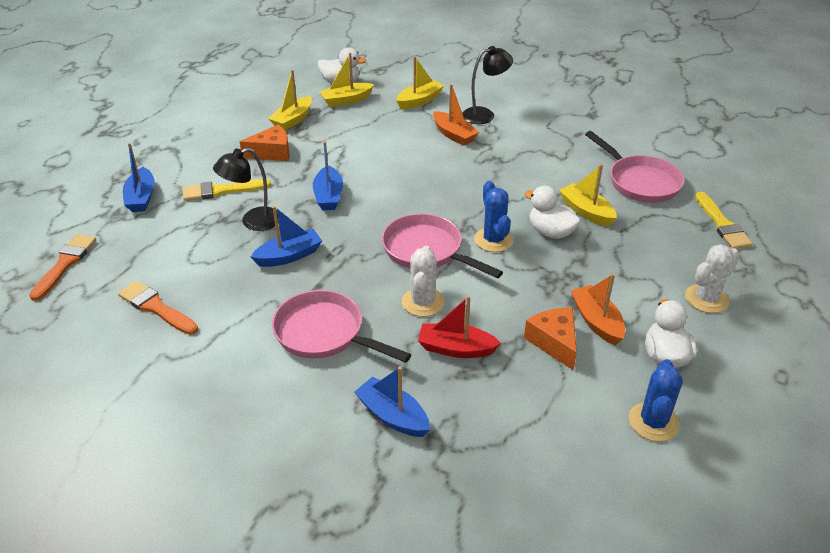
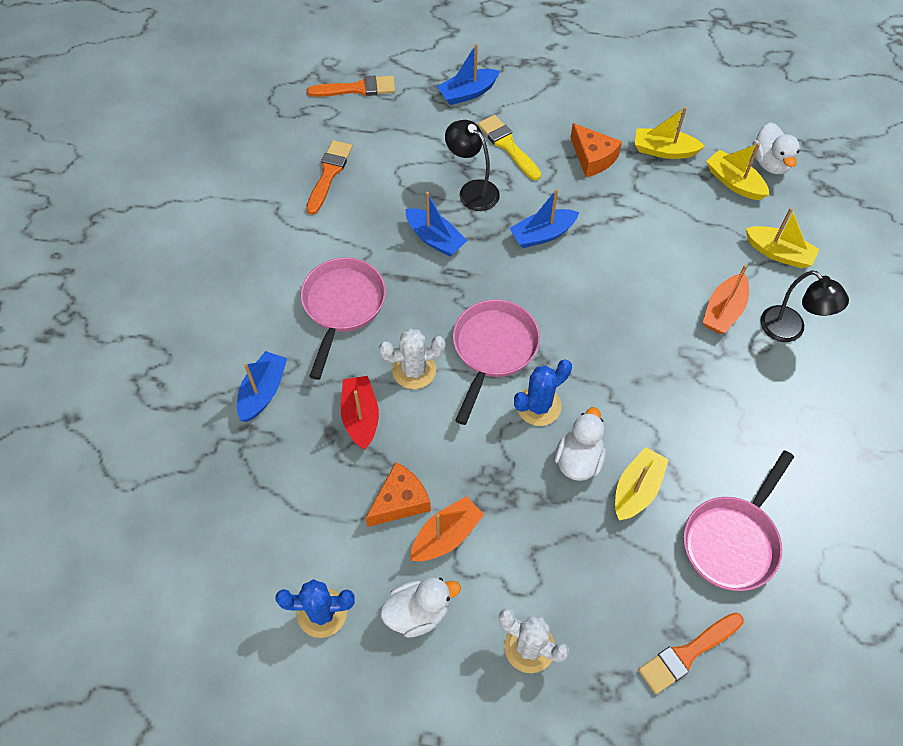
camera: 70 degrees right, 20 degrees up
yellow brush [695,192,753,249] -> orange brush [638,612,744,694]

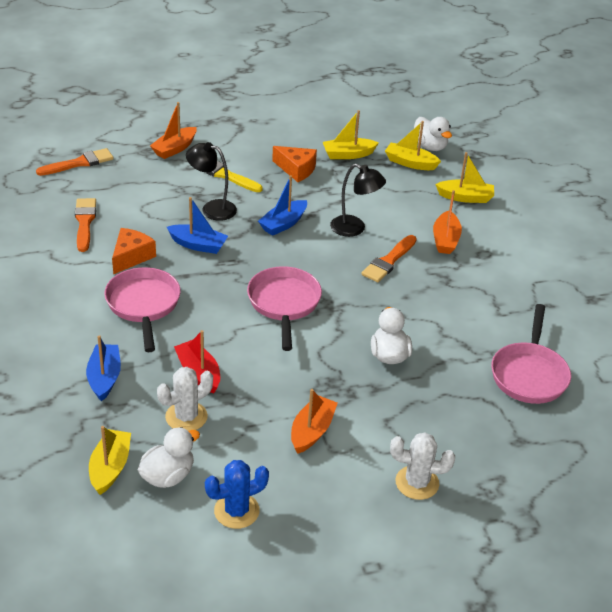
camera: 25 degrees left, 20 degrees down
orange cheese [366,462,431,527] -> orange cheese moved to [112,228,156,274]
white cactus [379,329,446,389] -> white cactus moved to [157,367,213,431]
white duck [380,577,461,638] -> white duck moved to [138,427,200,488]
blue boat [437,44,500,105] -> orange boat [150,102,197,159]
blue cactus [514,359,572,426] -> none
yellow boat [615,447,669,520] -> yellow boat moved to [89,426,131,495]
orange brush [638,612,744,694] -> orange brush moved to [361,235,417,282]
black lamp [760,270,849,342] -> black lamp moved to [330,164,386,237]

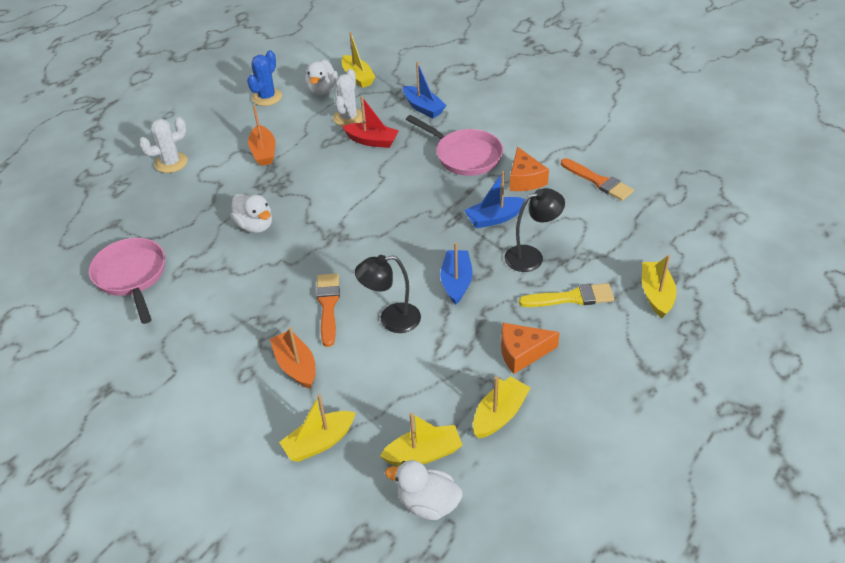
camera: 145 degrees right, 5 degrees up
orange brush [36,148,114,176] -> none
orange boat [150,102,197,159] -> yellow boat [642,255,677,318]
pink pan [247,266,322,351] -> none

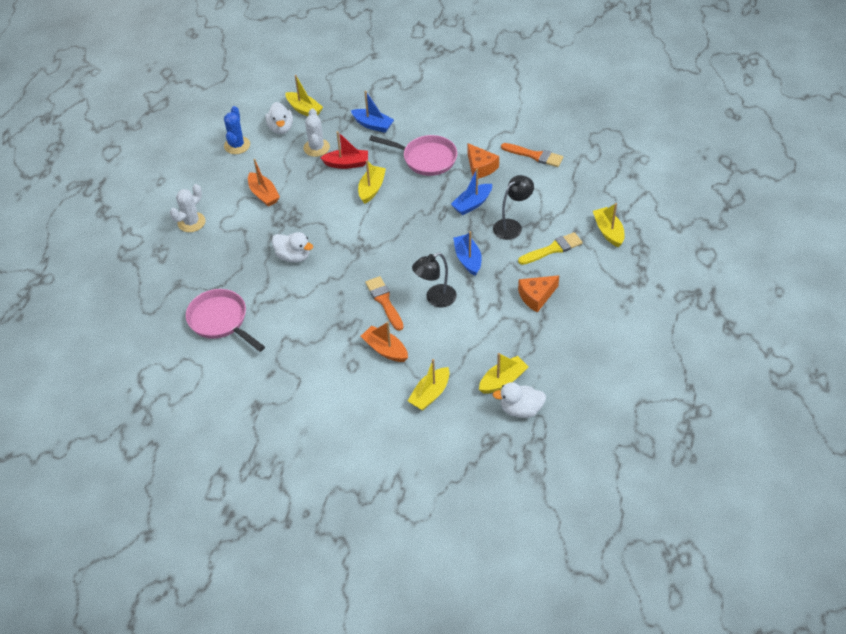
camera: 20 degrees left, 5 degrees up
yellow boat [473,376,530,438] -> yellow boat moved to [358,160,386,204]

